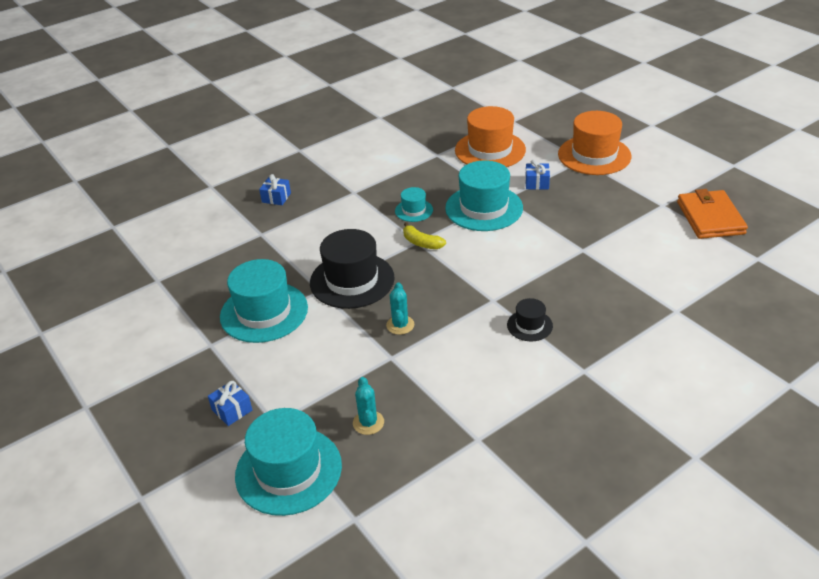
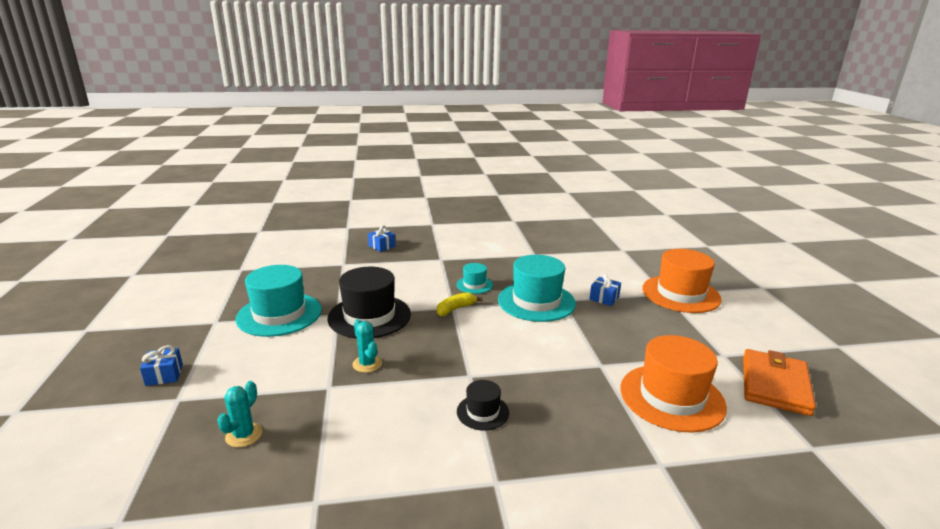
camera: 25 degrees right, 15 degrees down
turquoise hat [235,408,342,516] -> none
turquoise cactus [386,283,414,335] -> turquoise cactus turned 60 degrees counterclockwise [352,319,382,373]
yellow banana [403,222,446,249] -> yellow banana turned 75 degrees clockwise [437,292,483,316]
orange hat [455,106,526,167] -> orange hat moved to [620,335,727,433]

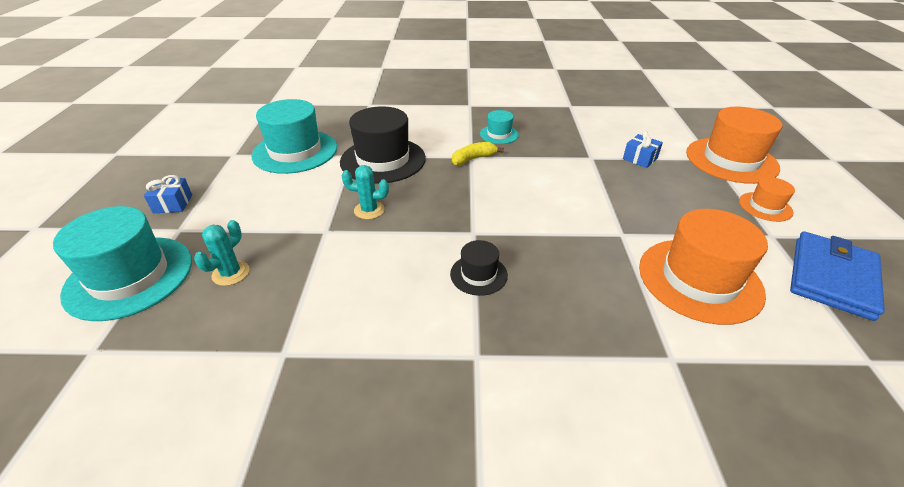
camera: 10 degrees right, 15 degrees up
turquoise cactus [352,319,382,373] -> turquoise cactus turned 60 degrees counterclockwise [341,165,389,219]
blue gift [368,226,395,252] -> none
turquoise hat [498,255,576,322] -> turquoise hat moved to [53,206,192,321]
orange wallet [743,349,816,416] -> blue wallet [790,232,885,321]
none -> orange hat [739,177,795,222]

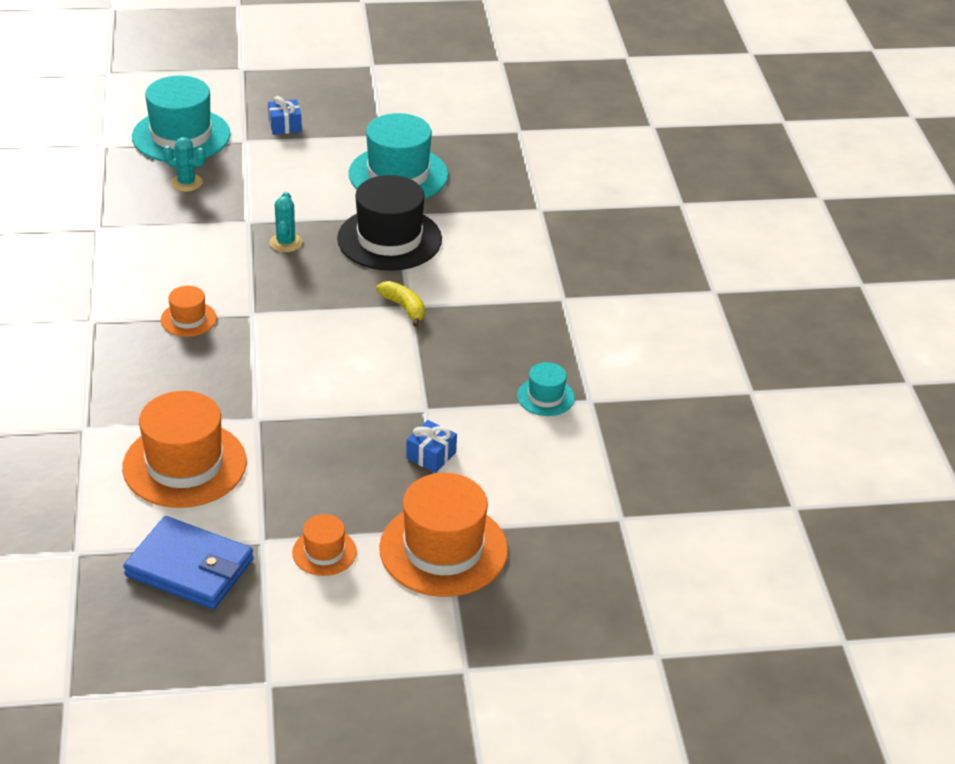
camera: 80 degrees right, 0 degrees up
black hat [450,240,508,296] -> orange hat [161,286,217,337]
turquoise hat [480,110,519,144] -> turquoise hat moved to [517,362,575,416]

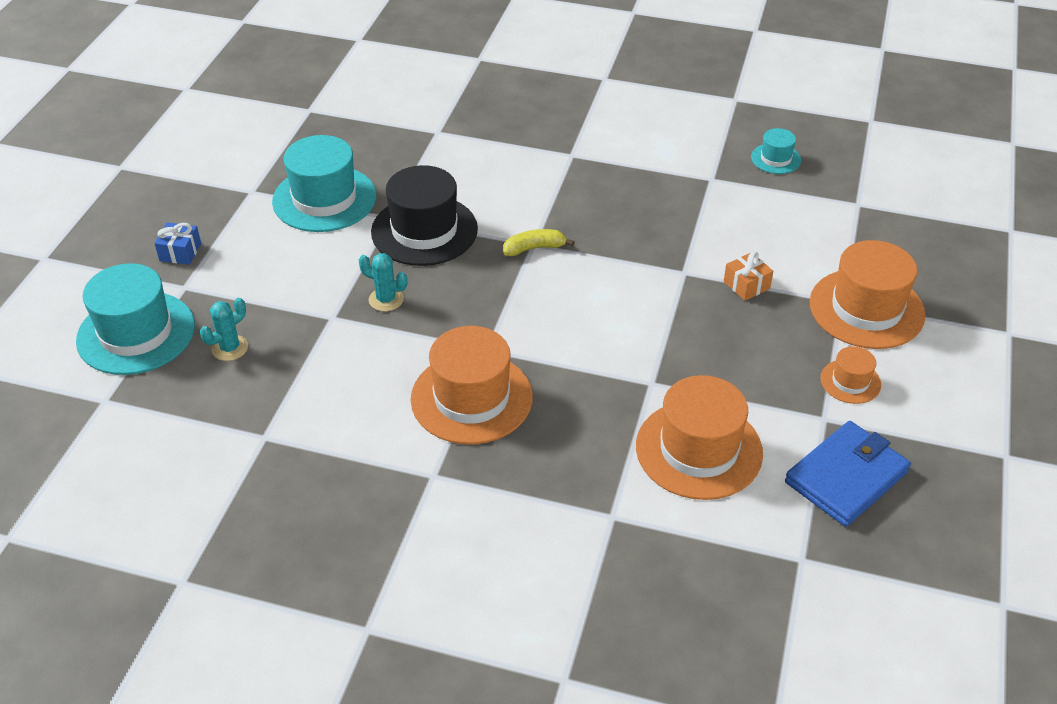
camera: 65 degrees left, 5 degrees up
orange hat [161,286,217,337] -> orange hat [411,326,533,444], size x2.01
blue gift [406,420,457,473] -> orange gift [724,252,773,301]
turquoise hat [517,362,575,416] -> turquoise hat moved to [751,128,801,174]

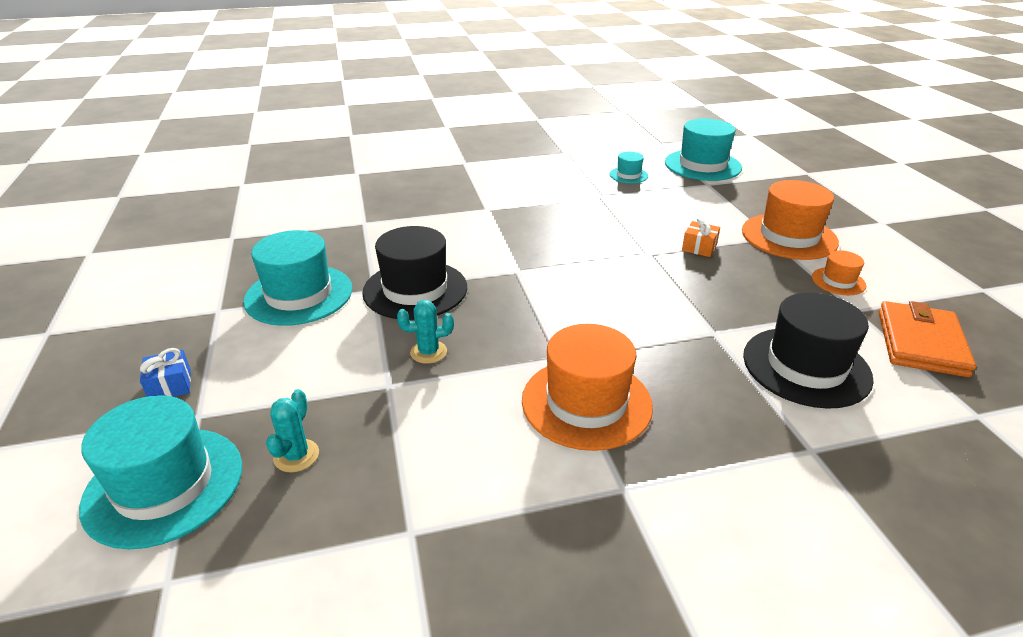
camera: 30 degrees left, 10 degrees down
yellow banana [503,229,575,256] -> none
orange hat [636,375,763,500] -> black hat [743,292,874,409]
blue wallet [785,421,911,527] -> orange wallet [879,301,976,377]
none -> turquoise hat [665,119,742,181]

